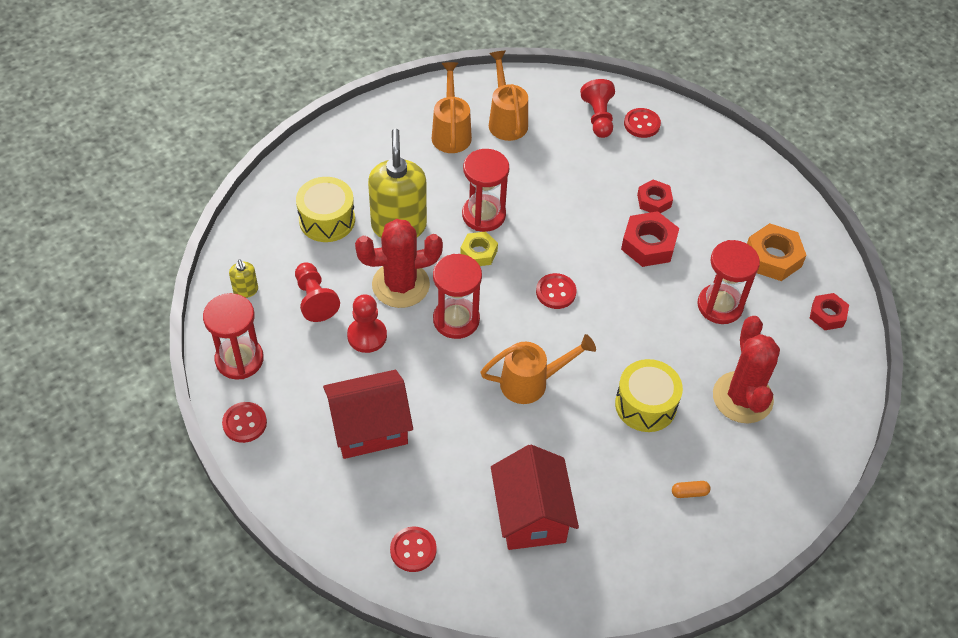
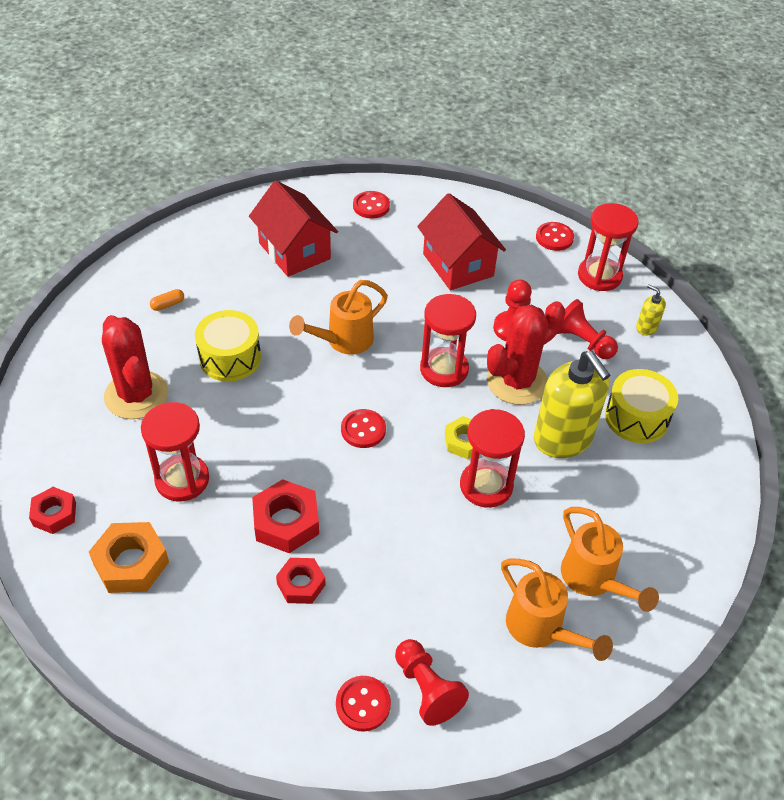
camera: 155 degrees right, 5 degrees down
red house [323,370,413,459] -> red house turned 75 degrees counterclockwise [417,193,506,290]

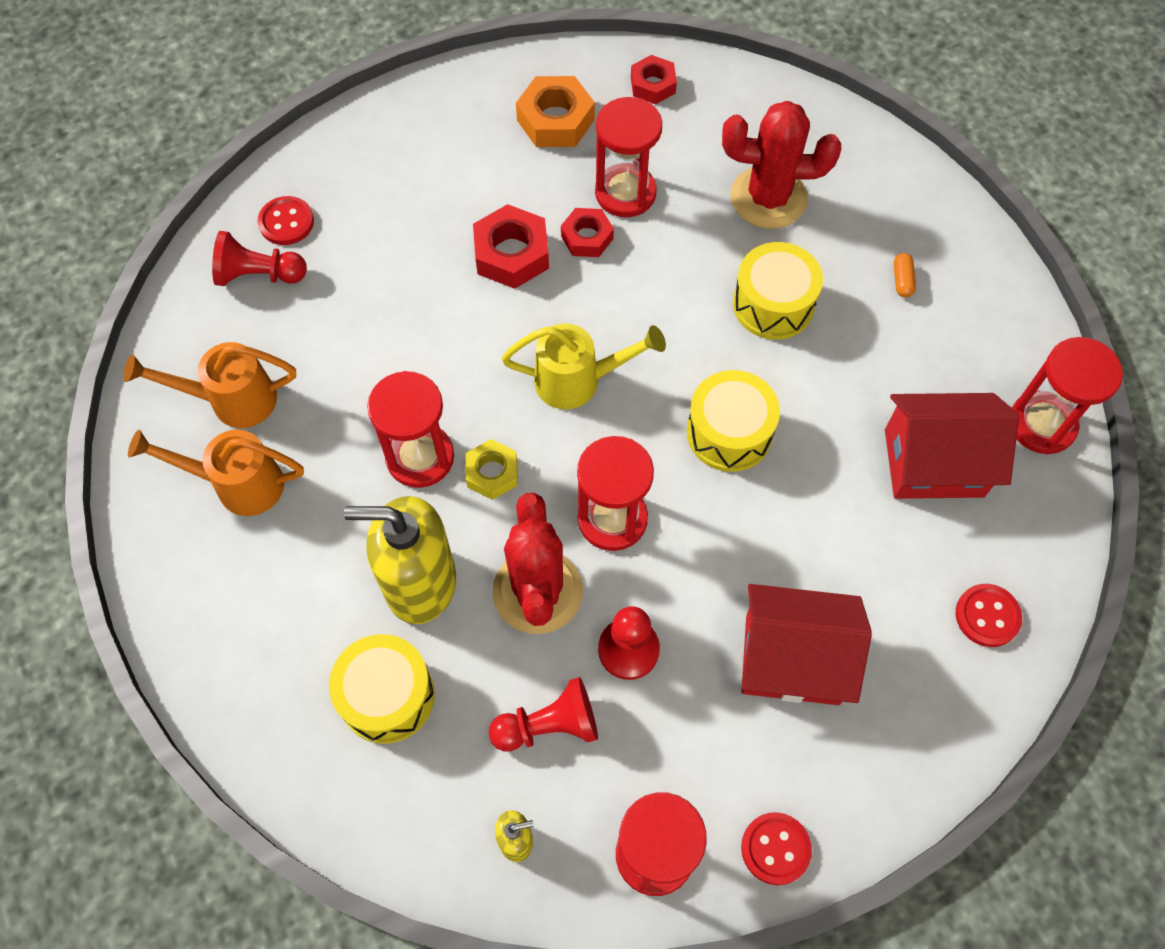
camera: 125 degrees right, 15 degrees up
red nut [276,558,326,604] -> red nut moved to [561,208,614,257]
orange watering can [289,280,388,355] -> yellow drum [687,370,780,472]
red button [341,409,386,448] -> yellow watering can [502,323,666,409]
none -> red hourglass [1012,337,1123,454]

